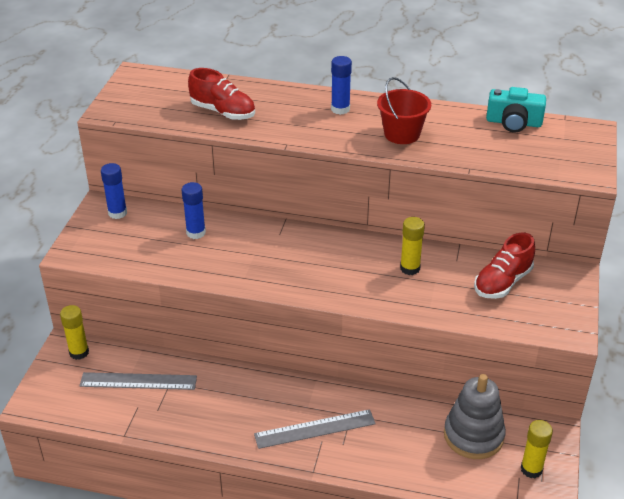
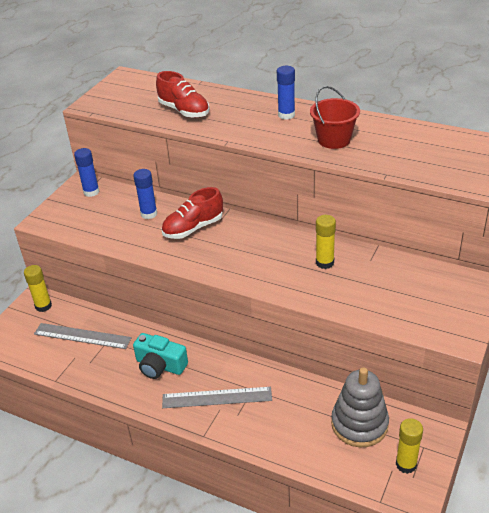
camera: 15 degrees right, 0 degrees up
red shoe [474,232,535,299] -> red shoe moved to [161,187,223,239]
turquoise camera [486,87,546,132] -> turquoise camera moved to [133,333,188,379]

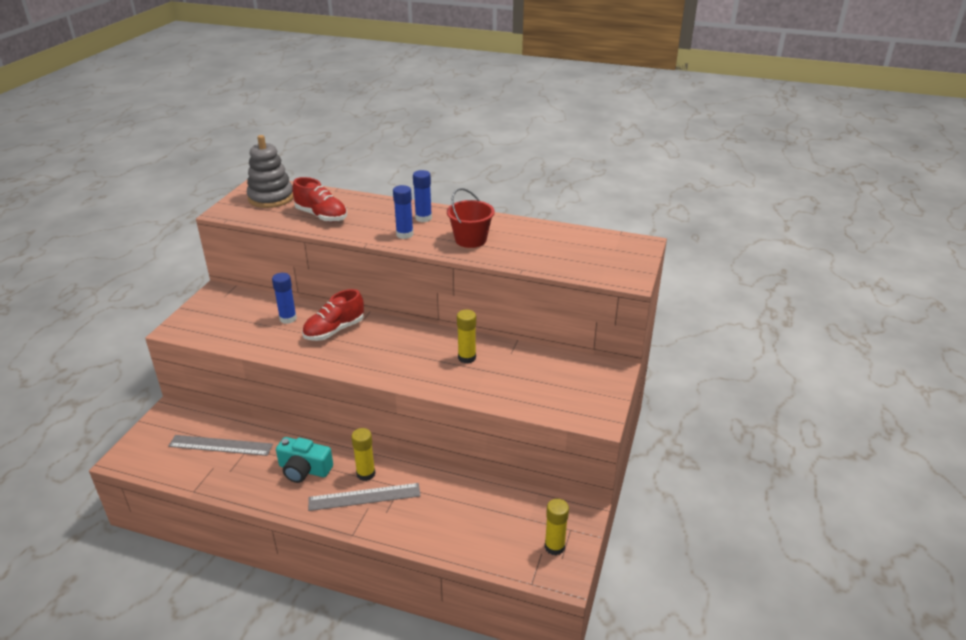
camera: 10 degrees left, 5 degrees down
yellow glue stick [24,265,52,312] -> yellow glue stick moved to [351,428,375,481]
blue glue stick [74,148,99,197] -> blue glue stick moved to [393,185,413,239]
grey stacking toy [331,367,389,447] -> grey stacking toy moved to [247,135,294,208]

